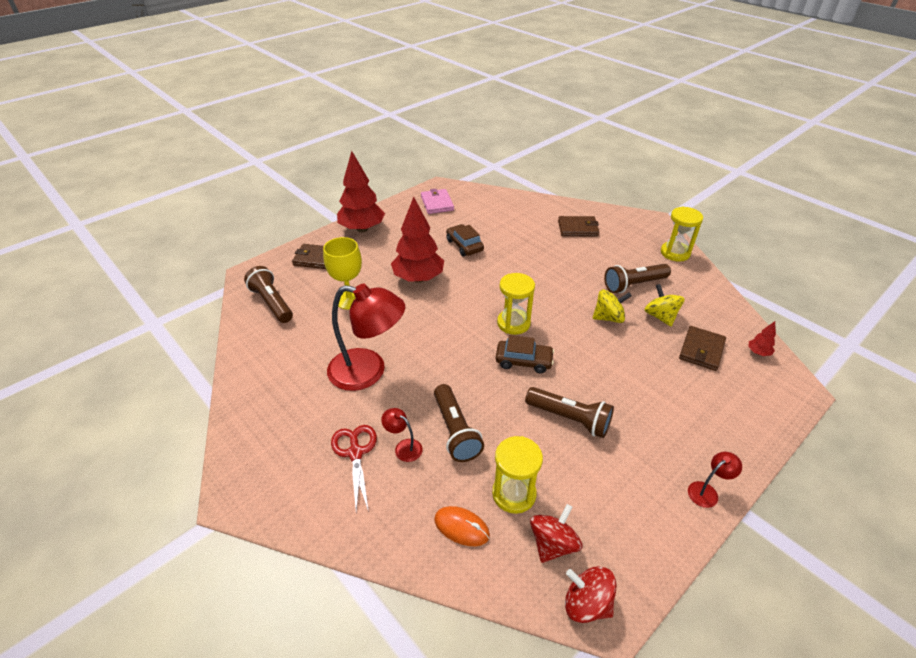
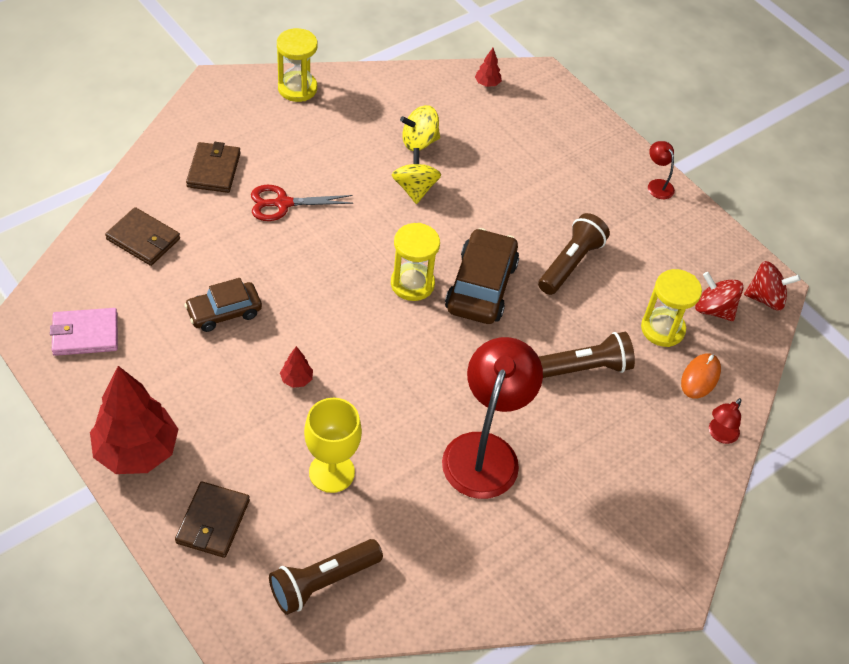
camera: 90 degrees left, 10 degrees up
red scissors [331,425,377,512] -> red scissors moved to [251,185,354,221]
red lamp [381,408,423,462] -> red lamp moved to [709,398,741,444]
red tree [391,197,444,283] -> red tree [280,346,313,388], size x0.41
brown car [496,335,554,373] -> brown car [445,228,519,324], size x1.55
red spinning top [565,566,617,623] -> red spinning top turned 120 degrees counterclockwise [744,261,801,311]
brown flashlight [604,264,671,293] -> none
brown wallet [679,326,726,371] -> brown wallet moved to [105,207,180,266]

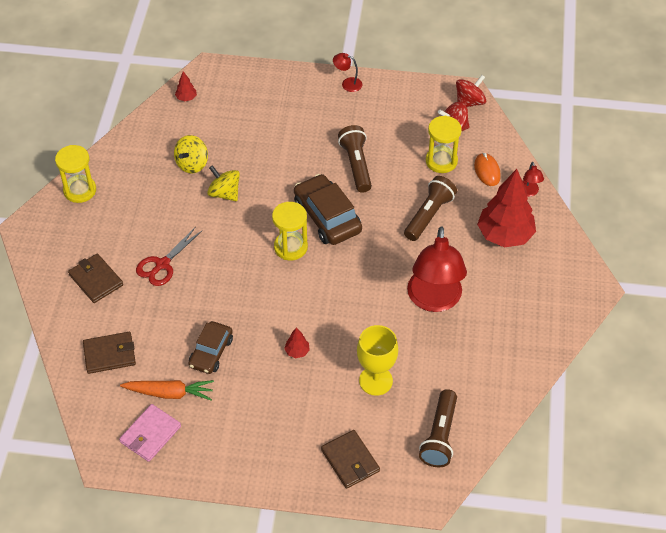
camera: 40 degrees left, 0 degrees up
red tree [90,366,179,474] -> red tree moved to [477,169,536,248]
red lamp [442,337,543,499] -> red lamp turned 150 degrees counterclockwise [407,226,467,312]
none -> orange carrot [120,380,214,400]

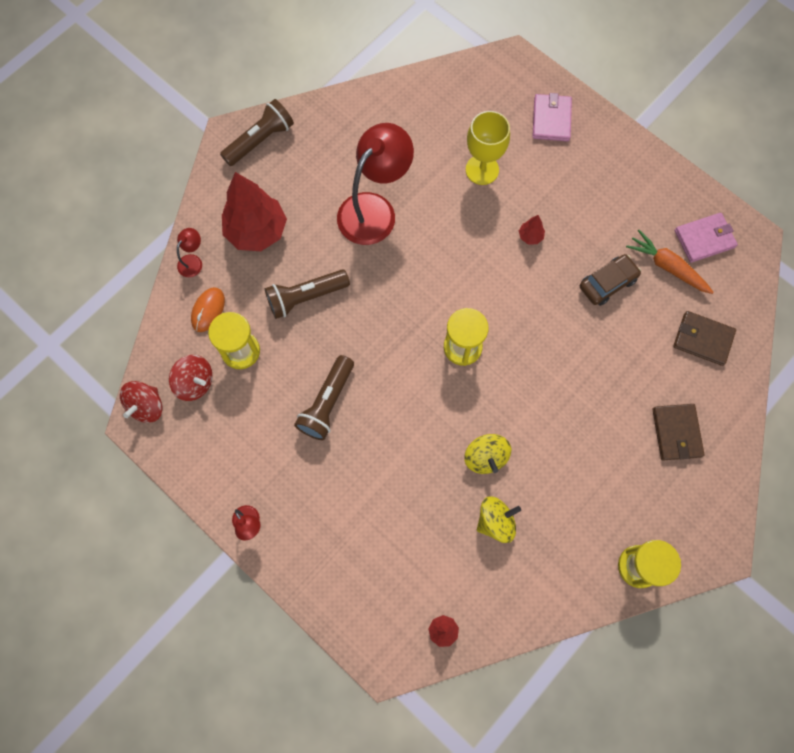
camera: 145 degrees left, 20 degrees up
red scissors [136,226,203,286] -> none
brown car [294,174,362,245] -> none
brown wallet [321,430,380,489] -> pink wallet [532,93,572,141]
brown flashlight [419,389,457,467] -> brown flashlight moved to [220,99,294,166]
red spinning top [456,75,486,107] -> red spinning top turned 60 degrees counterclockwise [120,381,162,423]

